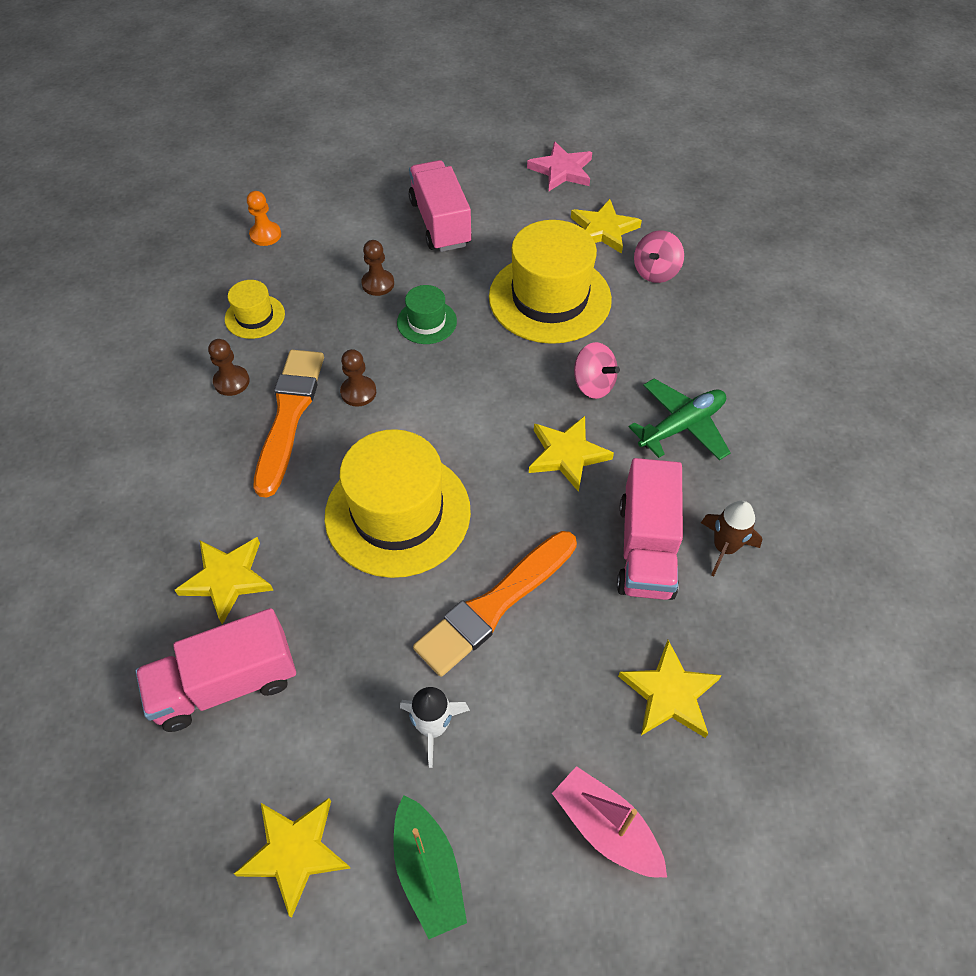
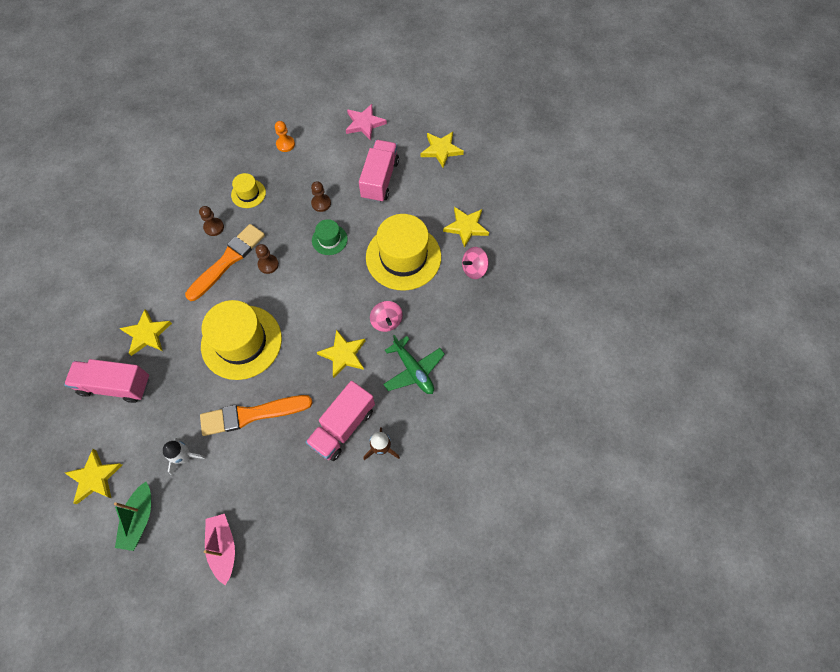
camera: 30 degrees right, 10 degrees up
pink star [527,142,592,191] -> pink star moved to [346,104,387,140]
yellow star [618,640,722,738] -> yellow star moved to [421,132,464,168]
green plane [629,378,731,460] -> green plane turned 60 degrees clockwise [383,335,445,394]

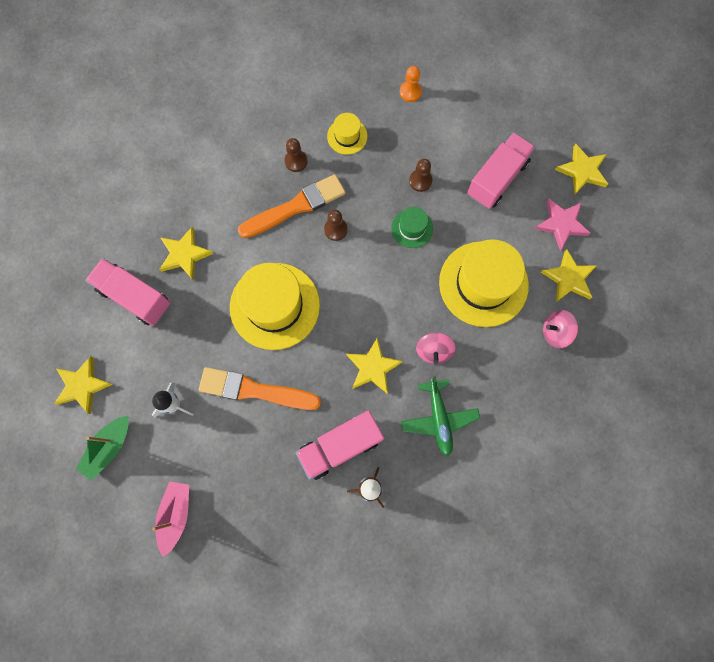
camera: 25 degrees right, 10 degrees up
pink star [346,104,387,140] -> pink star moved to [535,199,590,250]

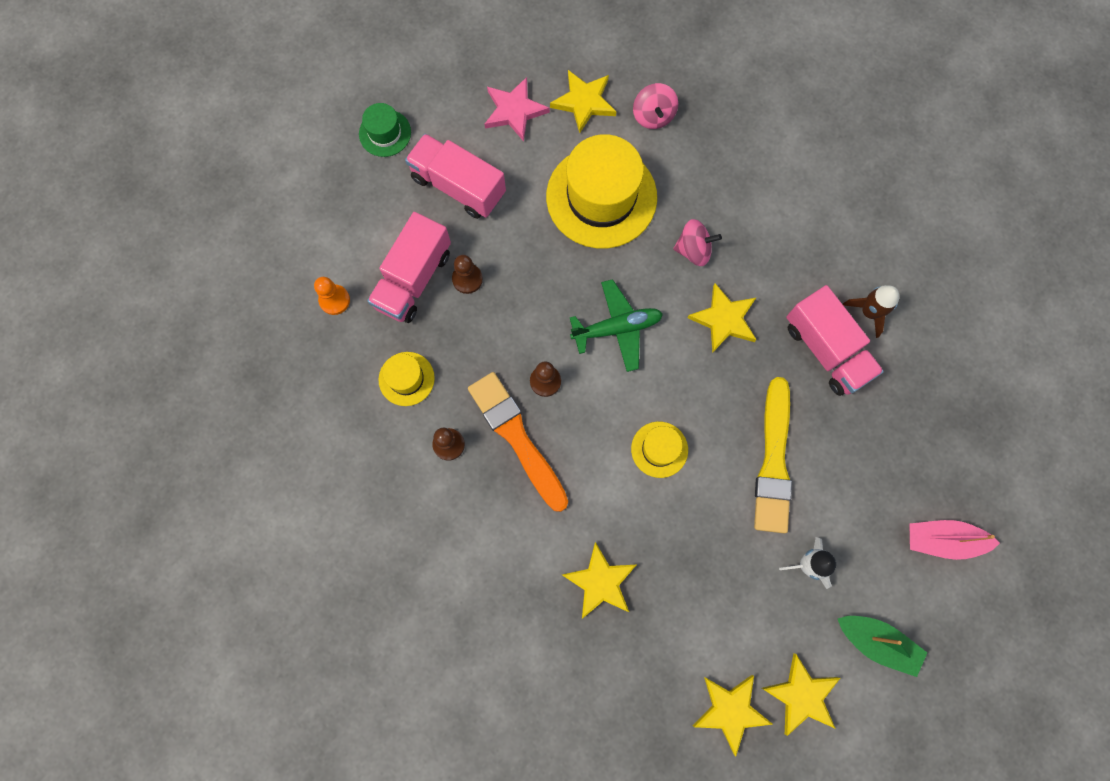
camera: 95 degrees left, 0 degrees up
pink truck [85,258,171,326] -> pink truck moved to [367,212,451,323]
orange brush [199,367,321,410] -> yellow brush [754,377,792,533]
yellow hat [230,263,320,350] -> yellow hat [631,422,688,478], size x0.48
green hat [391,207,433,248] -> green hat moved to [359,103,411,157]
green plane [401,376,480,456] -> green plane moved to [570,279,663,372]
yellow star [555,144,608,194] -> yellow star moved to [692,675,773,756]

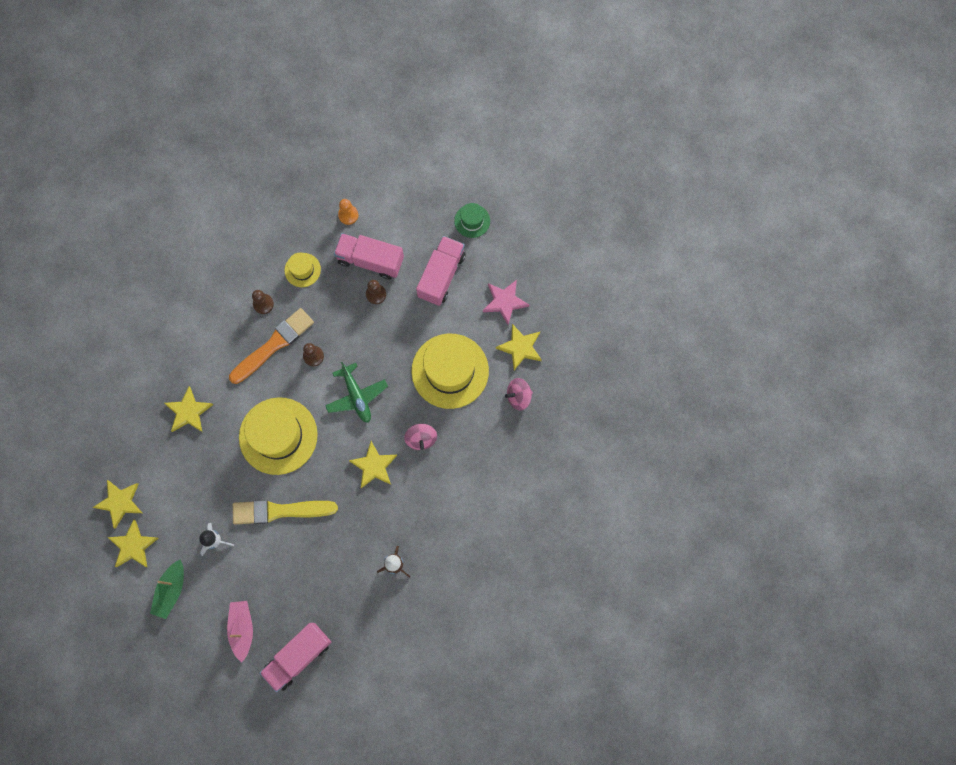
camera: 80 degrees right, 0 degrees up
yellow hat [631,422,688,478] -> yellow hat [239,397,318,475], size x2.09
pink truck [786,285,884,396] -> pink truck moved to [259,623,331,692]

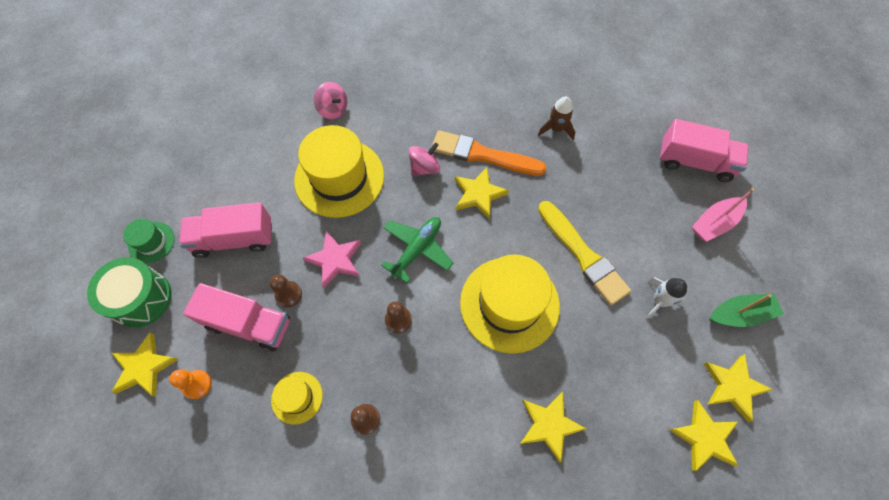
camera: 120 degrees left, 10 degrees down
orange brush [229,308,314,384] -> orange brush moved to [432,130,546,176]
pink truck [334,233,404,279] -> pink truck turned 60 degrees counterclockwise [183,283,290,352]
pink star [483,280,529,325] -> pink star moved to [303,231,361,288]
yellow star [496,324,542,370] -> yellow star moved to [111,333,178,397]
none -> green drum [87,257,172,328]

